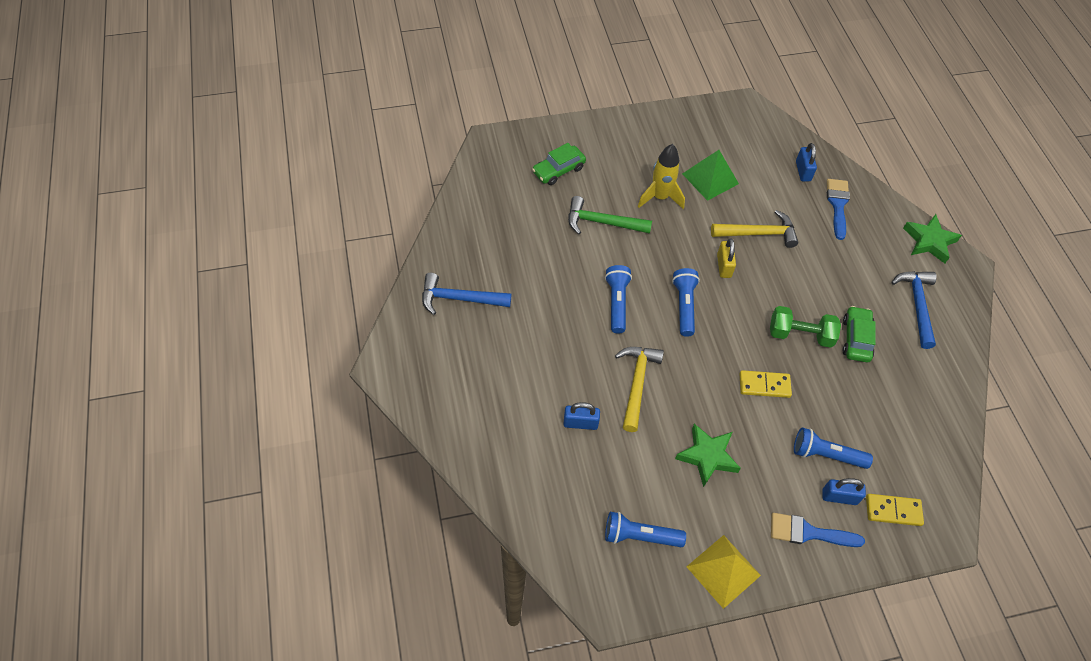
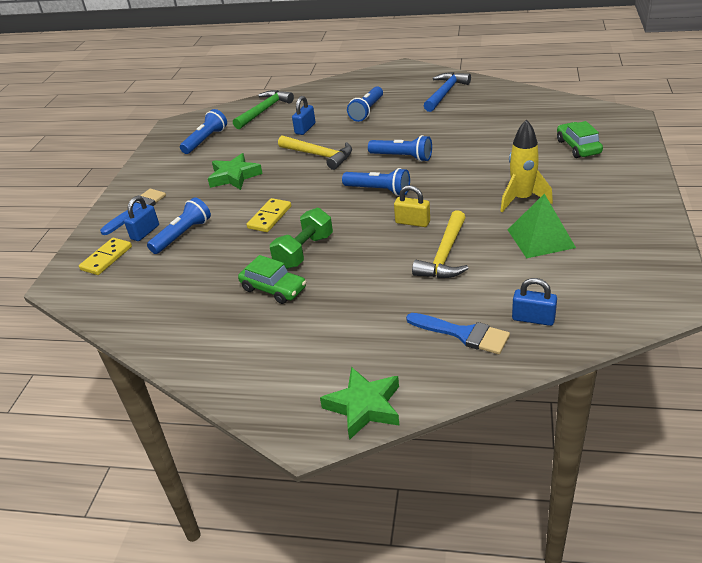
camera: 120 degrees right, 20 degrees down
green hammer [568,196,652,234] -> green hammer moved to [233,90,294,129]
yellow pyramid [686,535,761,609] -> none
blue hammer [891,271,937,349] -> none
none -> blue flashlight [347,86,383,122]

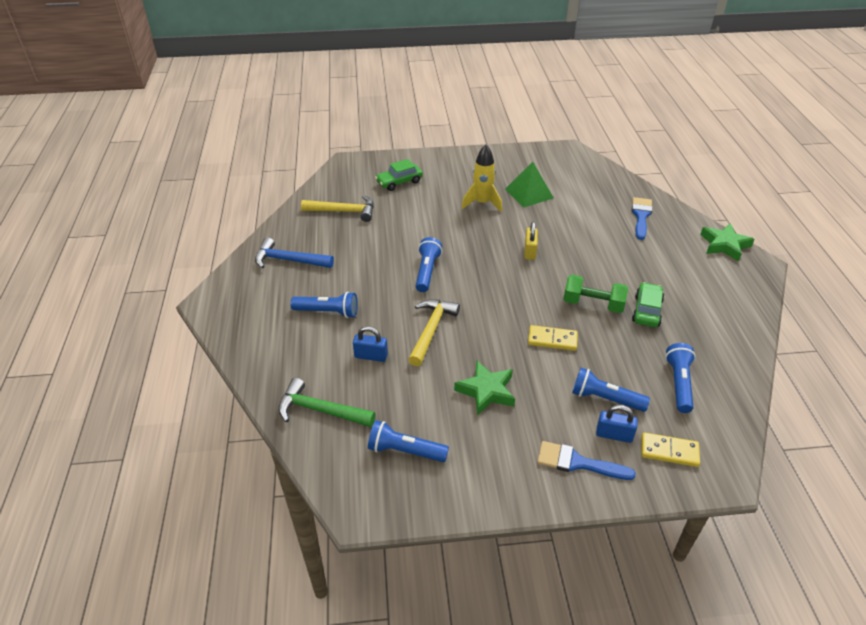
camera: 110 degrees left, 5 degrees up
blue flashlight [342,168,410,196] -> blue flashlight moved to [665,343,696,413]
yellow hammer [412,210,469,278] -> yellow hammer moved to [301,195,374,222]
blue padlock [512,278,557,326] -> none

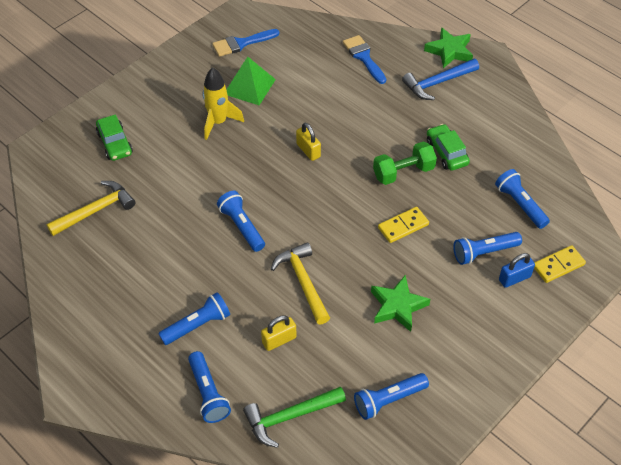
camera: 40 degrees left, 10 degrees up
blue hammer [255,237,334,268] -> blue hammer moved to [402,59,479,100]
blue padlock [353,326,388,362] -> yellow padlock [261,315,296,351]
green car [375,159,423,191] -> green car turned 45 degrees counterclockwise [96,115,133,161]
blue brush [537,441,636,480] -> blue brush moved to [212,29,280,57]
none -> blue flashlight [188,351,231,423]

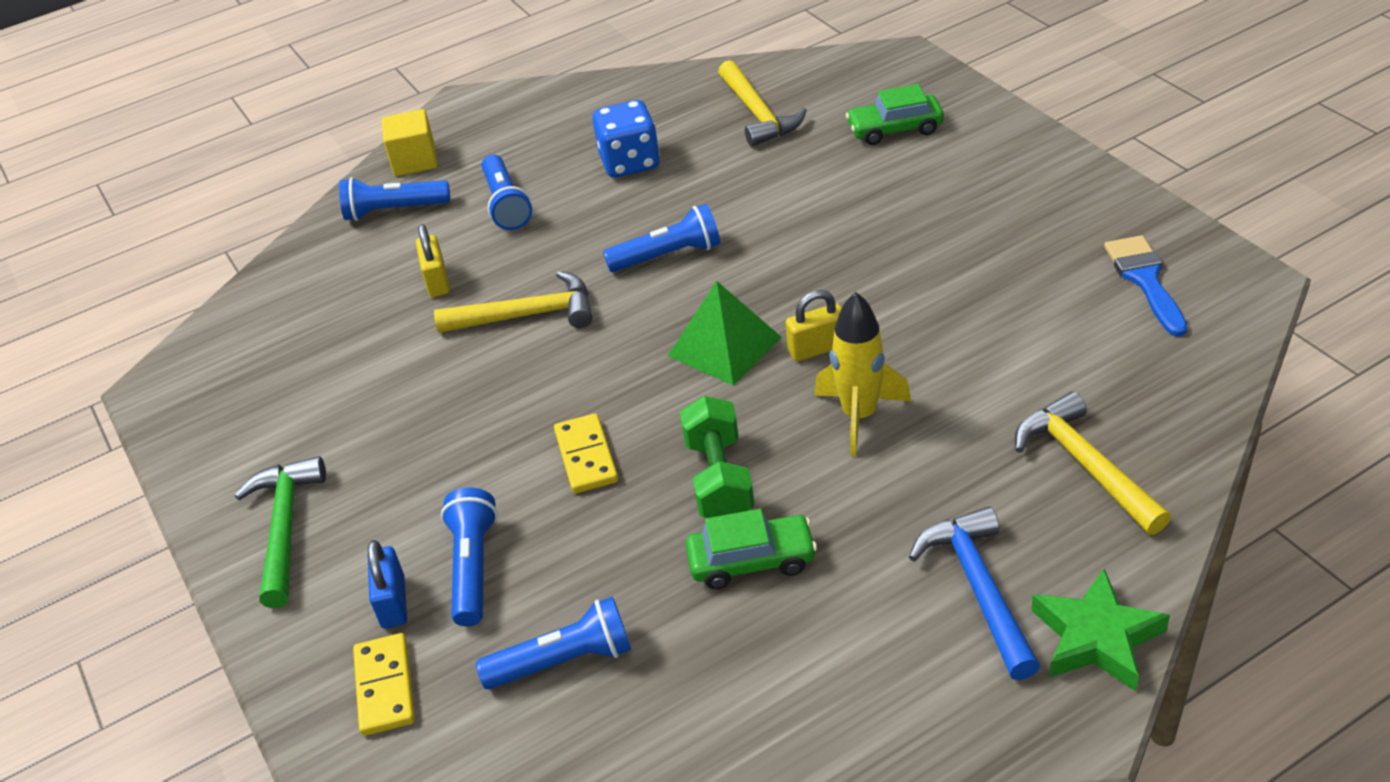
camera: 110 degrees right, 10 degrees down
yellow rocket [202,67,244,140] -> yellow rocket moved to [814,292,911,457]
green pyramid [226,57,276,105] -> green pyramid moved to [668,281,781,386]
green hammer [243,386,346,448] -> green hammer moved to [235,456,326,608]
blue brush [343,35,386,84] -> yellow hammer [1015,391,1171,535]
blue flashlight [354,373,429,420] -> none
green star [371,275,430,332] -> none
none -> yellow cube [382,109,438,176]
none -> blue dice [592,100,660,178]

